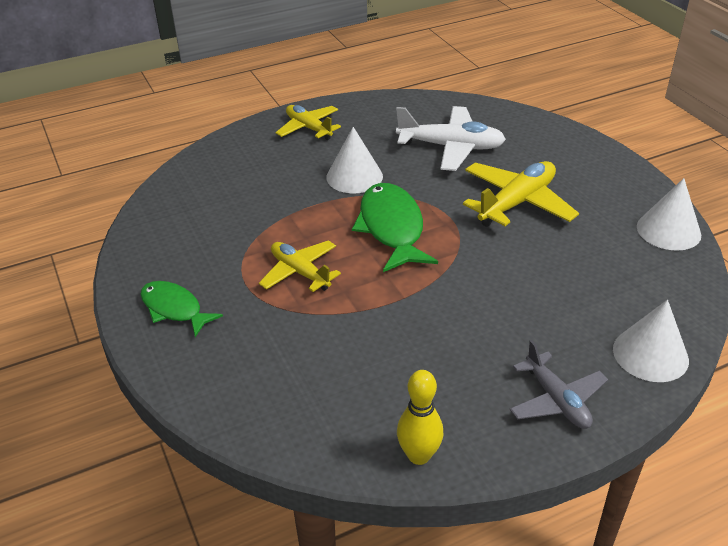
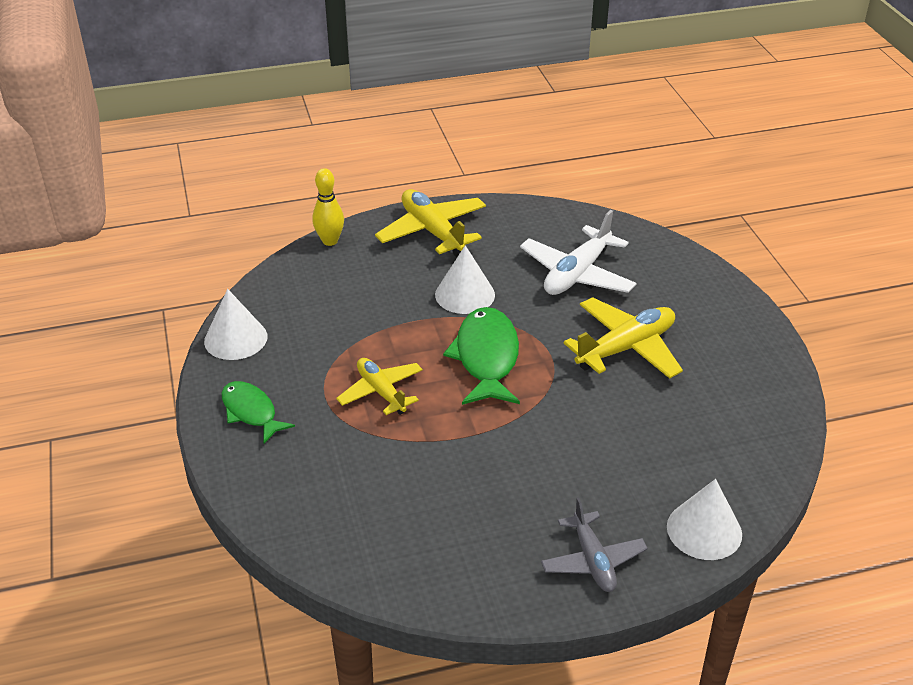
camera: 10 degrees right, 0 degrees up
yellow plane [276,105,341,140] -> yellow plane [375,189,486,257], size x1.52
white plane [396,106,506,171] -> white plane turned 105 degrees clockwise [520,210,637,295]
yellow bowling pin [397,370,443,465] -> yellow bowling pin moved to [312,168,344,246]
white cone [637,178,701,251] -> white cone moved to [204,289,267,360]

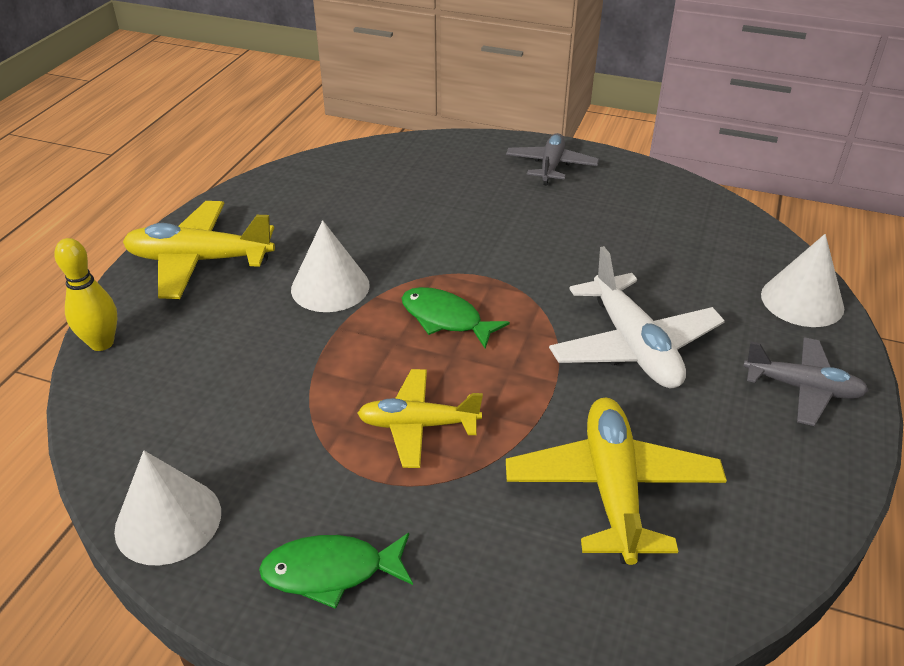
camera: 55 degrees left, 0 degrees up
green fish [443,307,520,405] -> green fish [402,287,510,349], size x0.63
white plane [520,210,637,295] -> white plane moved to [549,246,725,388]
yellow plane [564,297,683,379] -> yellow plane moved to [506,398,727,565]
none -> grey plane [506,133,599,185]

